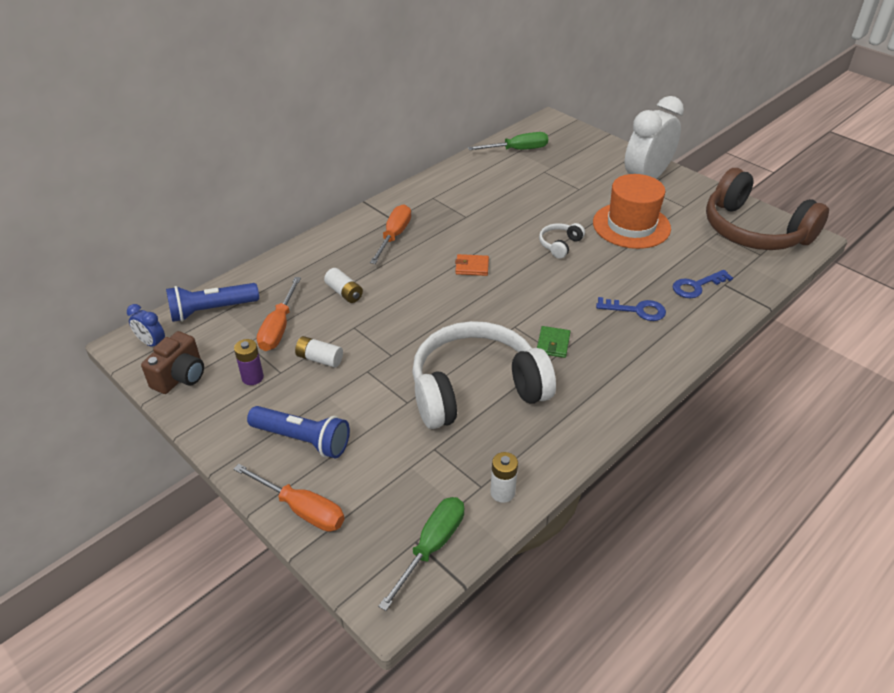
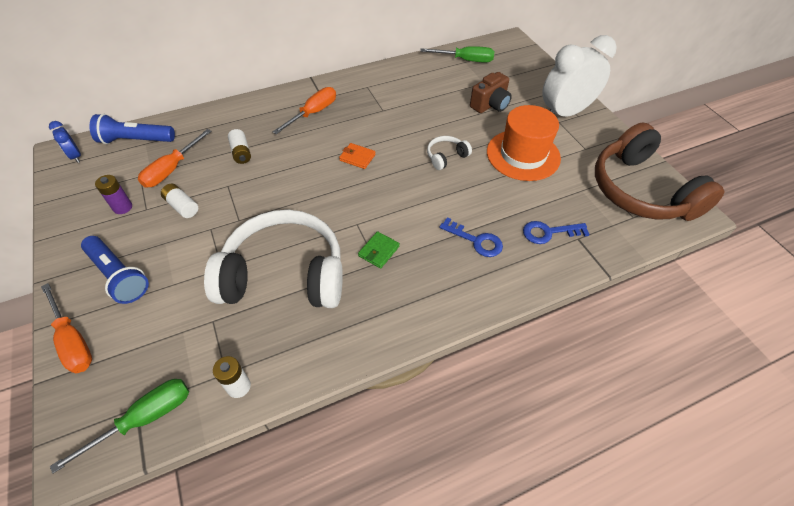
camera: 20 degrees right, 10 degrees up
brown camera [141,331,204,394] -> brown camera moved to [470,72,512,113]

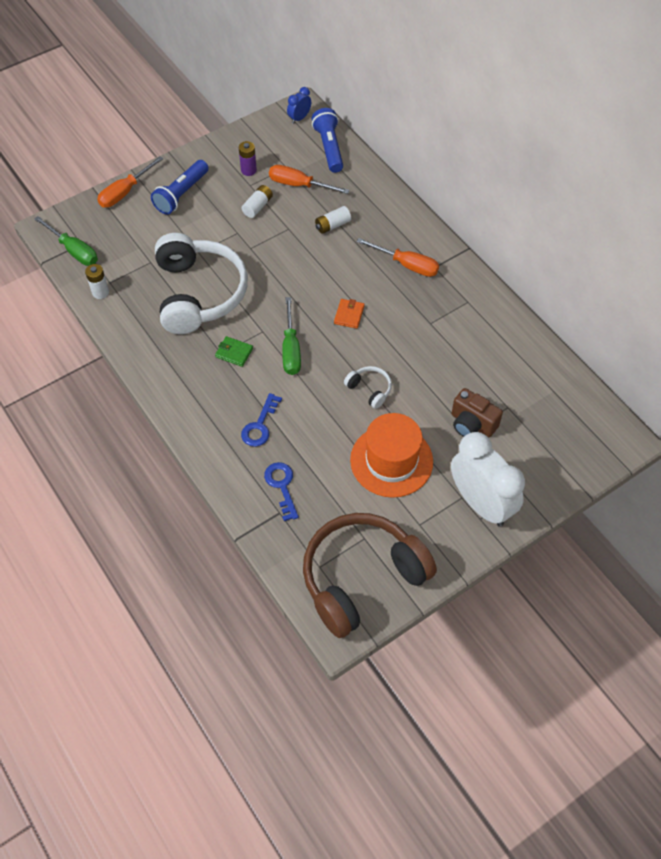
camera: 80 degrees right, 5 degrees up
green screwdriver [420,46,494,63] -> green screwdriver moved to [282,297,301,375]

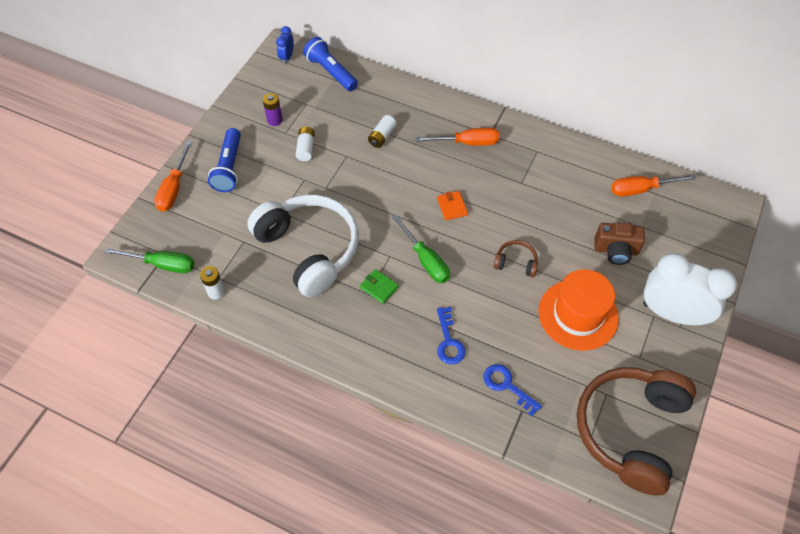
camera: 30 degrees left, 0 degrees up
green wallet [215,336,253,367] -> green wallet turned 45 degrees clockwise [360,269,399,304]
orange screwdriver [269,165,350,194] -> orange screwdriver moved to [611,174,697,197]
white headphones [344,366,392,409] -> brown headphones [494,240,538,277]

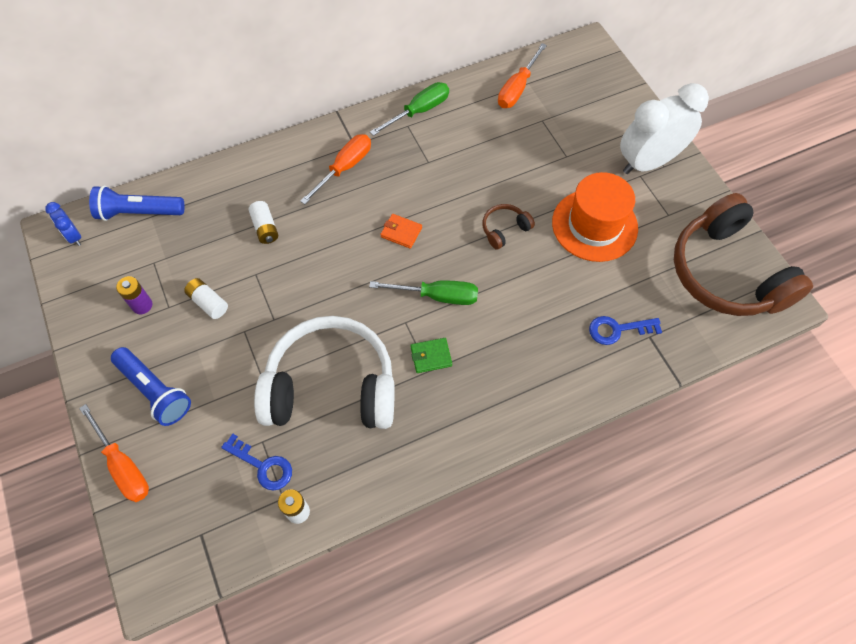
camera: 50 degrees left, 5 degrees up
green screwdriver [104,248,194,273] -> green screwdriver moved to [370,82,449,136]
blue key [437,307,466,364] -> blue key moved to [221,433,292,491]
brown camera [594,222,645,265] -> none

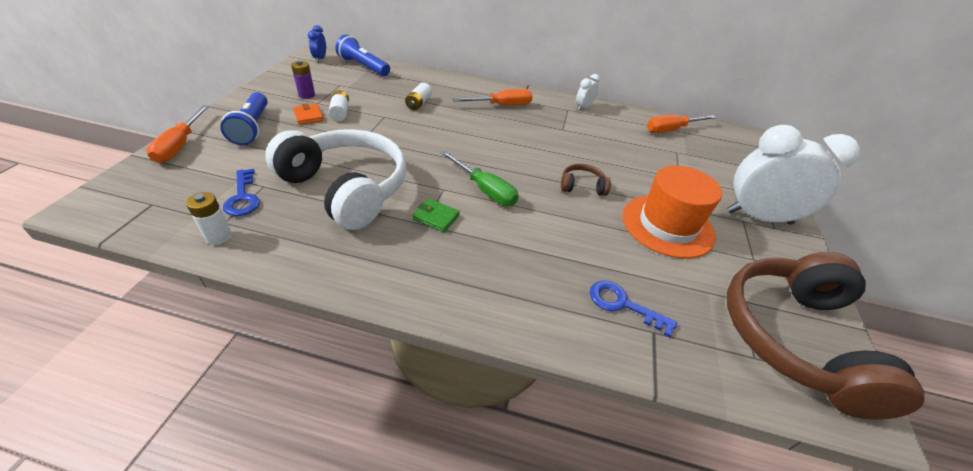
camera: 35 degrees right, 20 degrees down
green screwdriver [370,82,449,136] -> white clock [576,74,600,111]
orange wallet [380,214,422,249] -> orange wallet moved to [293,103,324,125]

